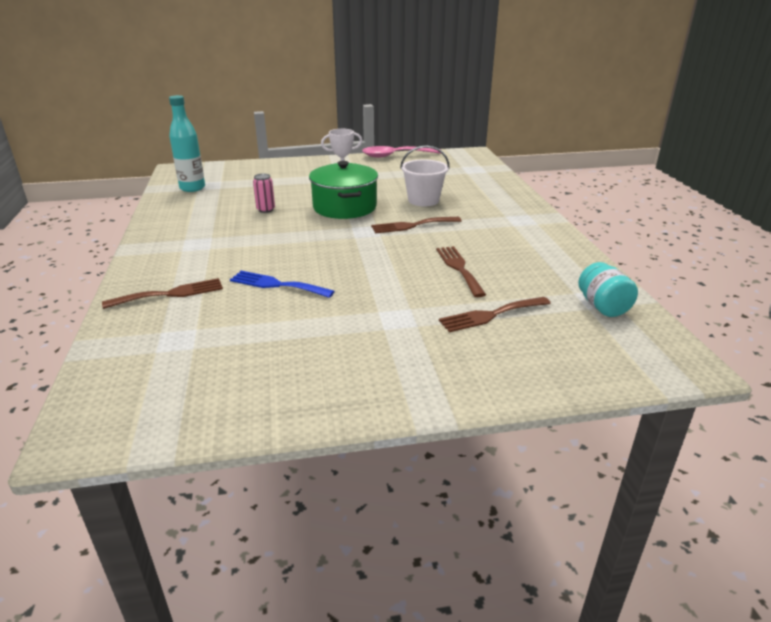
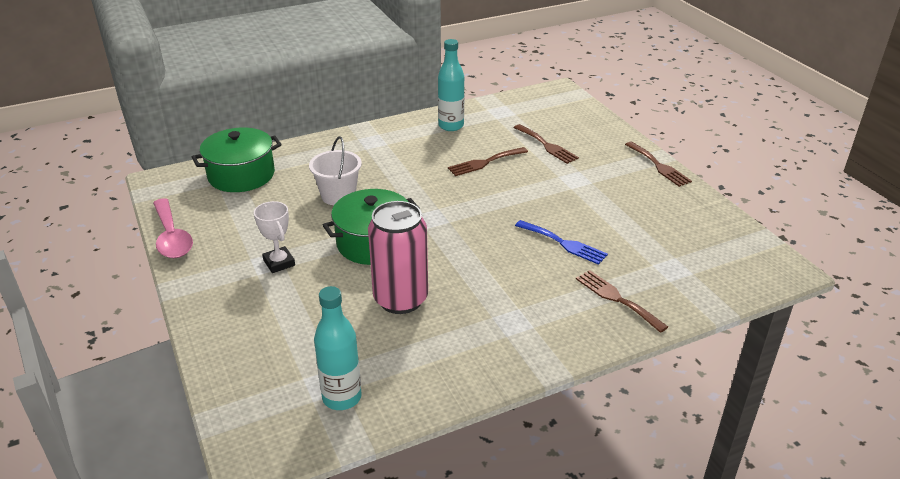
camera: 105 degrees left, 5 degrees up
blue fork [230,271,335,298] -> blue fork turned 60 degrees counterclockwise [515,220,608,265]
pink can [253,173,275,213] -> pink can [368,201,428,314], size x2.36
brown fork [371,217,462,233] -> brown fork moved to [625,142,692,187]
turquoise jar [578,262,638,317] -> none
none -> green pot [192,128,282,192]
none -> turquoise bottle [438,39,464,131]

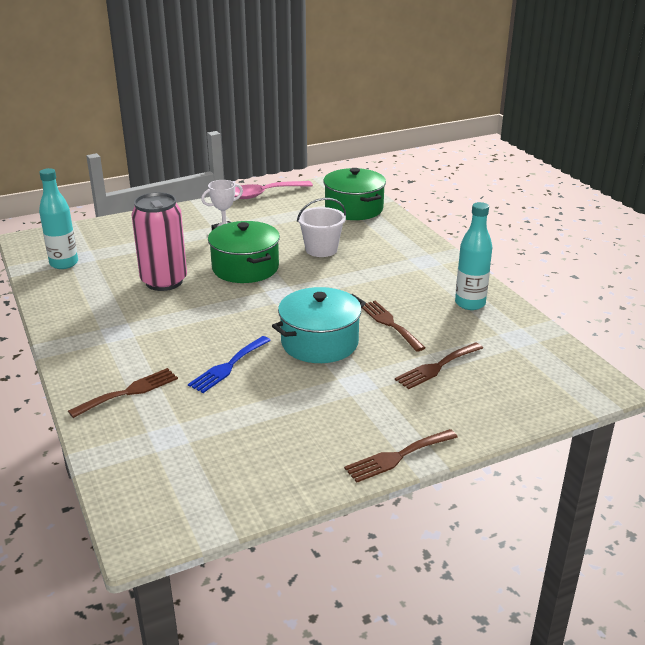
camera: 90 degrees right, 5 degrees down
none -> turquoise pot [272,287,366,363]

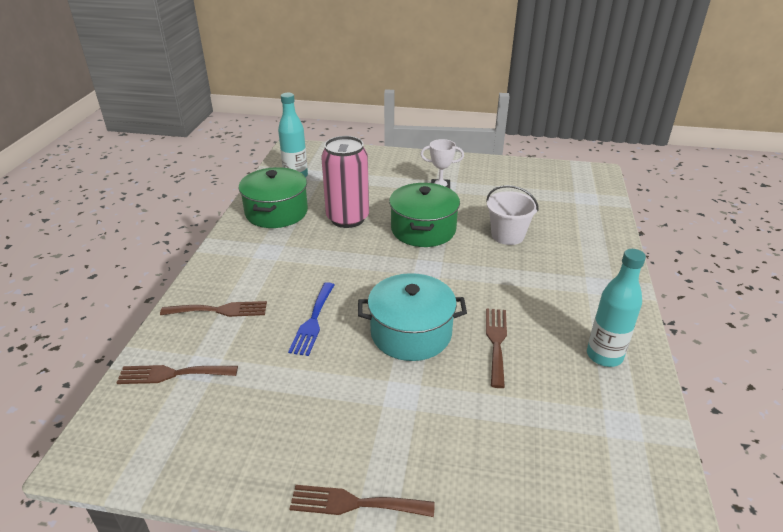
camera: 35 degrees right, 5 degrees up
blue fork [188,336,271,393] -> blue fork turned 60 degrees counterclockwise [288,282,334,356]
pink spoon [235,181,313,199] -> none
green pot [323,168,386,220] -> green pot moved to [239,167,308,228]
brown fork [395,342,483,389] -> brown fork moved to [116,365,238,384]

